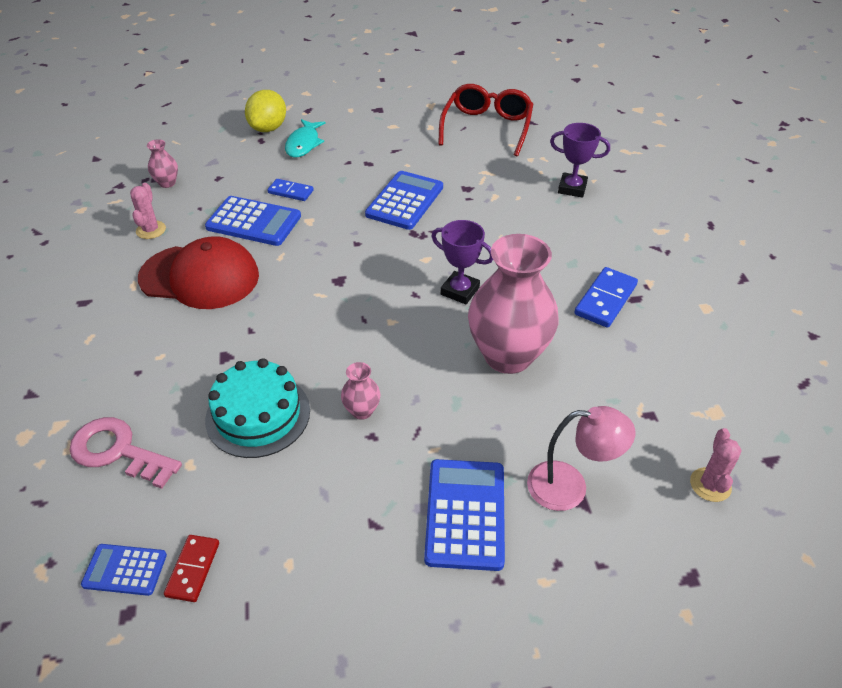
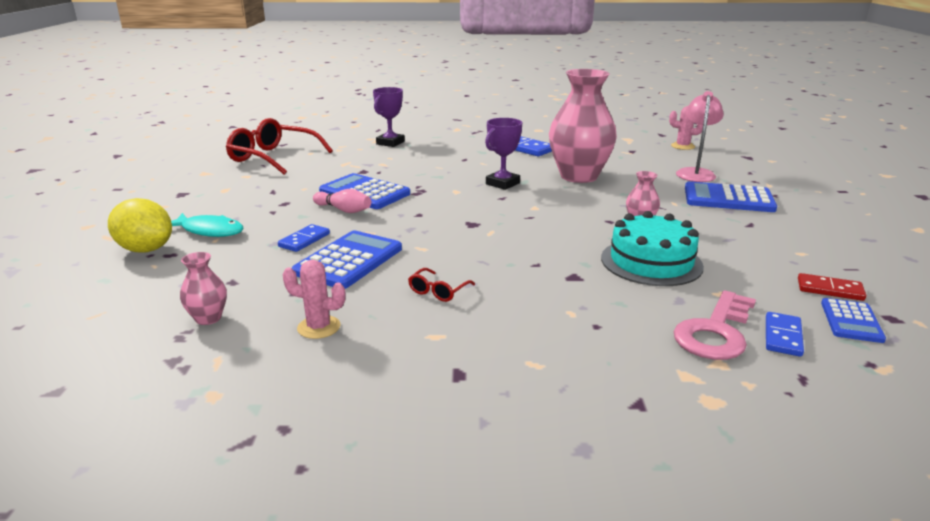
camera: 80 degrees left, 20 degrees down
red cap [138,236,259,309] -> red glasses [408,268,475,302]
none -> pink bowling pin [313,189,371,213]
none -> blue domino [766,312,804,357]

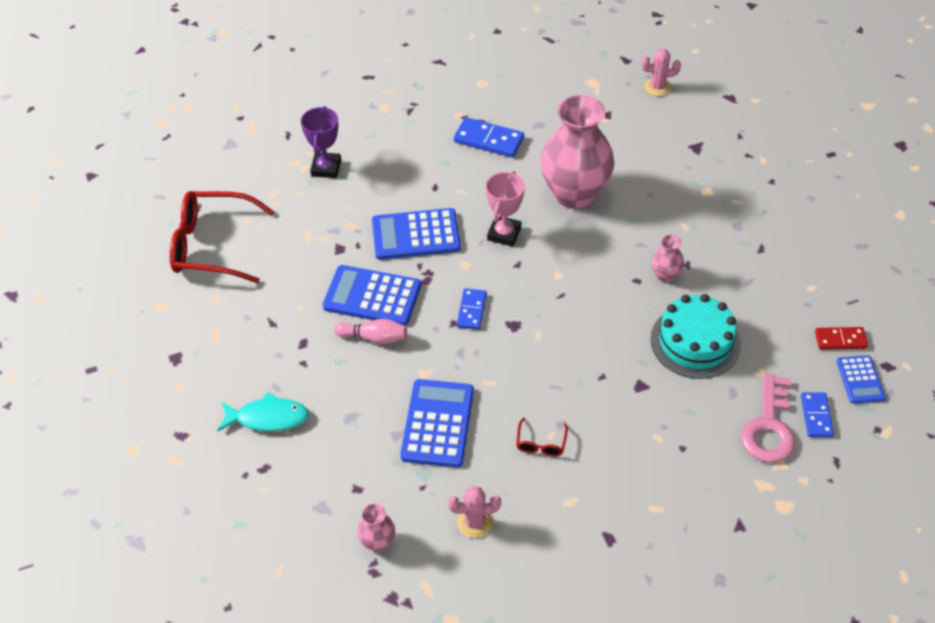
camera: 20 degrees left, 25 degrees up
yellow lemon [108,198,172,252] -> none
blue domino [278,224,330,252] -> blue domino moved to [457,288,487,330]
purple trophy [485,118,523,190] -> pink trophy [485,171,525,247]
pink lamp [676,91,724,182] -> none
blue calculator [685,181,777,212] -> blue calculator moved to [372,208,461,260]

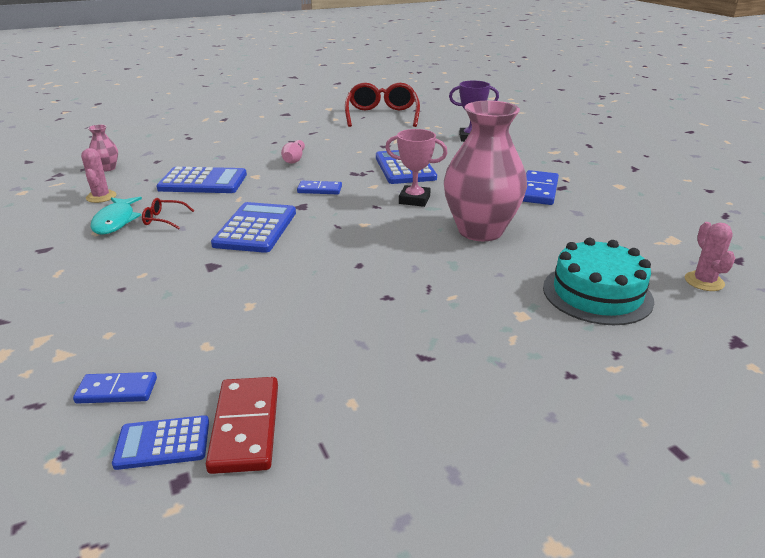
camera: 85 degrees right, 20 degrees down
turquoise fish [217,392,309,432] -> turquoise fish moved to [91,197,142,235]
blue calculator [323,265,421,326] -> blue calculator moved to [211,202,296,253]
turquoise cake [650,294,741,379] -> turquoise cake moved to [543,238,654,325]
pink vase [652,235,684,282] -> none
pink key [741,373,795,462] -> none
red domino [815,327,868,350] -> red domino [206,377,278,474], size x1.54

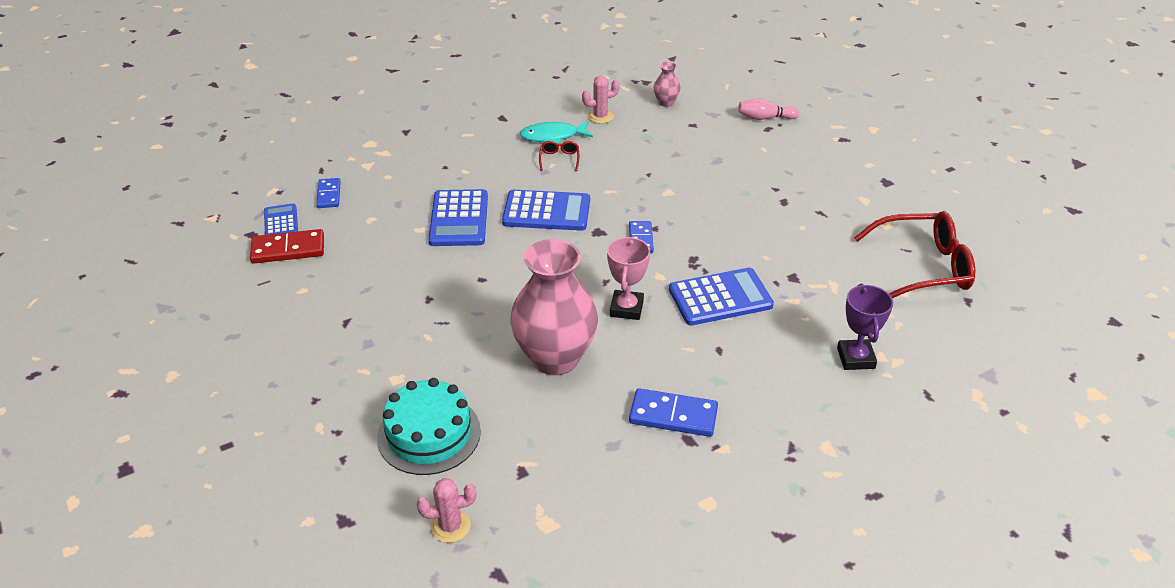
camera: 85 degrees right, 10 degrees up
blue calculator [156,167,247,193] -> blue calculator moved to [428,189,488,246]
pink bowling pin [281,140,305,164] -> pink bowling pin moved to [738,99,799,120]

